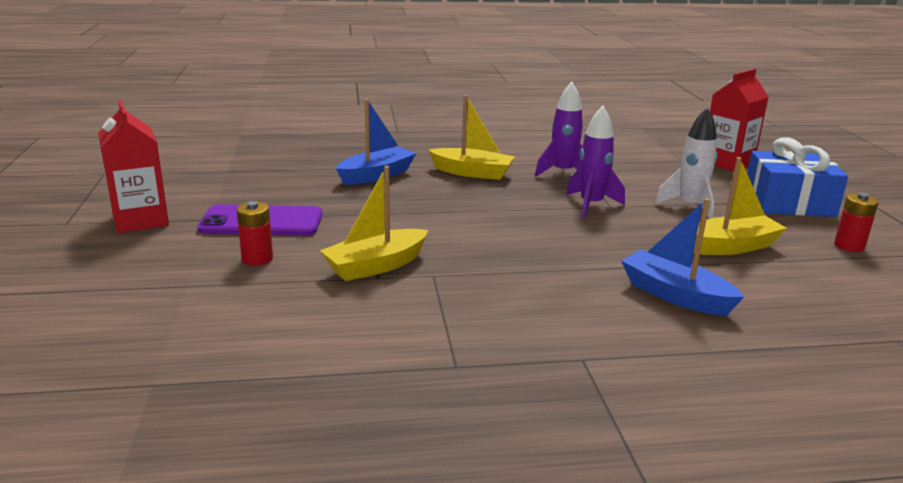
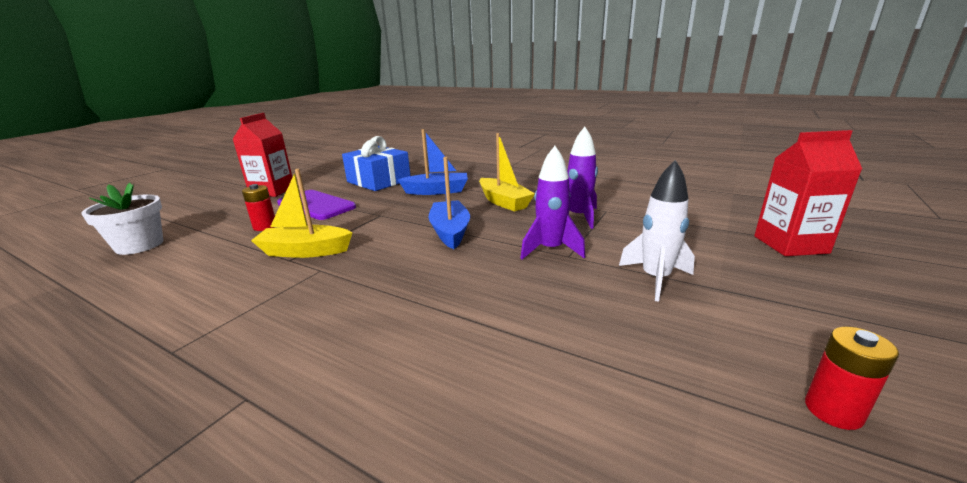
camera: 40 degrees right, 0 degrees up
blue boat [621,198,744,316] -> blue boat moved to [429,157,470,249]
yellow boat [694,157,787,255] -> none
blue gift [747,137,848,217] -> blue gift moved to [342,136,410,191]
none -> white flower pot [81,183,163,255]

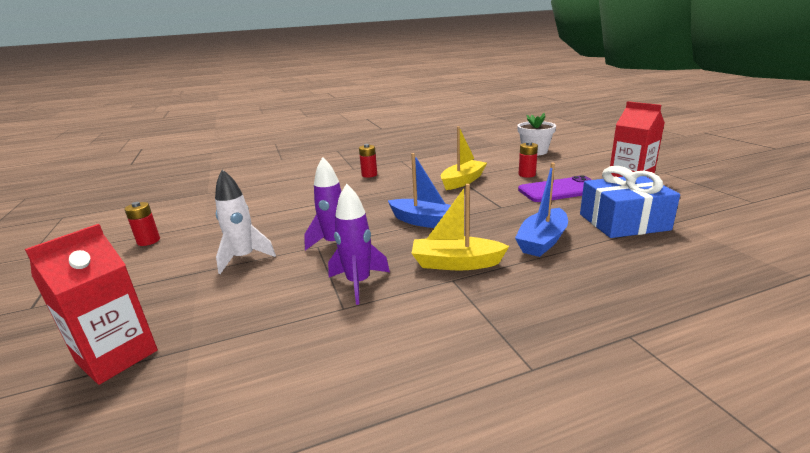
camera: 130 degrees right, 0 degrees up
none -> red battery [359,144,377,178]

